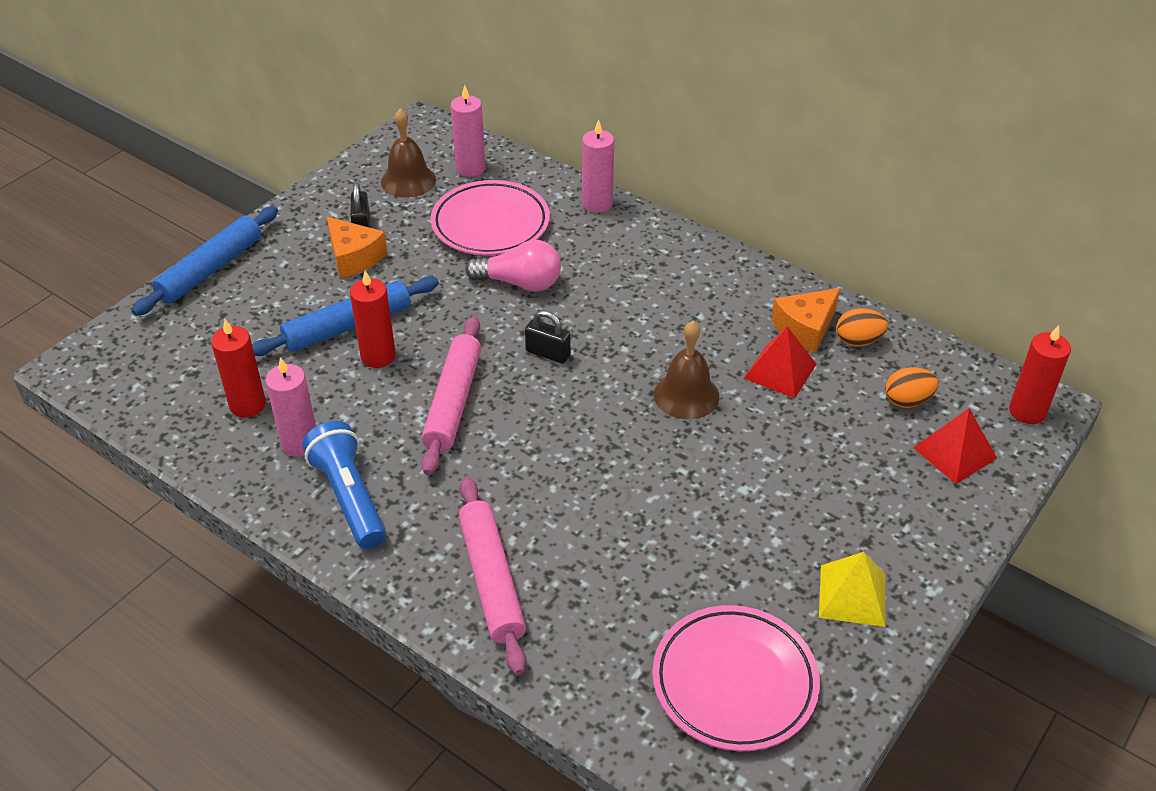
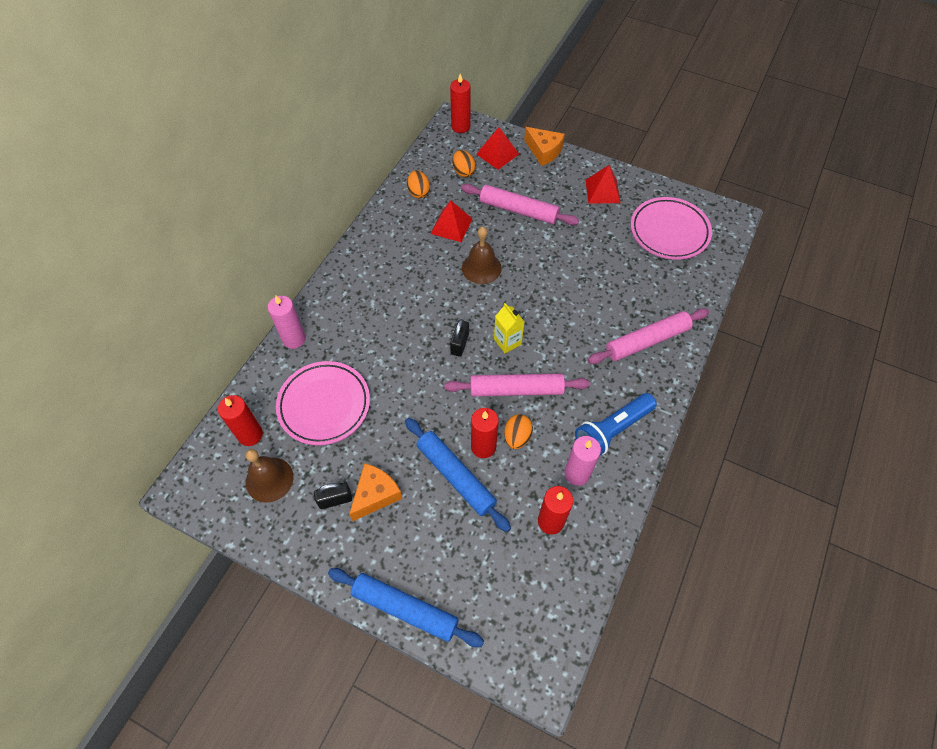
camera: 100 degrees left, 15 degrees up
pink candle [451,85,486,177] -> red candle [218,395,263,446]
pink light bulb [465,240,561,292] -> none
orange cheese [771,288,840,353] -> orange cheese moved to [524,127,565,166]
yellow pyramid [819,552,885,627] -> red pyramid [586,165,620,203]
none -> pink rolling pin [461,184,579,225]
none -> yellow carton [494,303,524,353]
none -> orange egg [504,414,533,449]

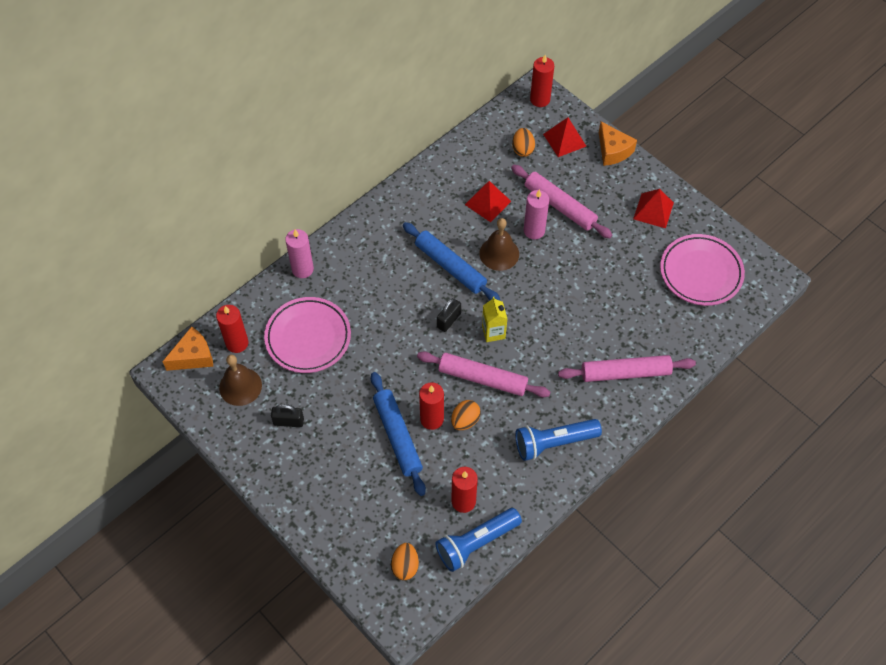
camera: 20 degrees right, 0 degrees up
blue rolling pin [328,568,484,647] -> blue rolling pin moved to [403,222,500,301]
orange cheese [349,463,402,521] -> orange cheese moved to [162,326,213,371]
orange egg [407,170,430,198] -> orange egg moved to [391,543,419,580]
pink candle [564,436,601,486] -> pink candle moved to [524,190,549,239]
none -> blue flashlight [435,508,522,572]

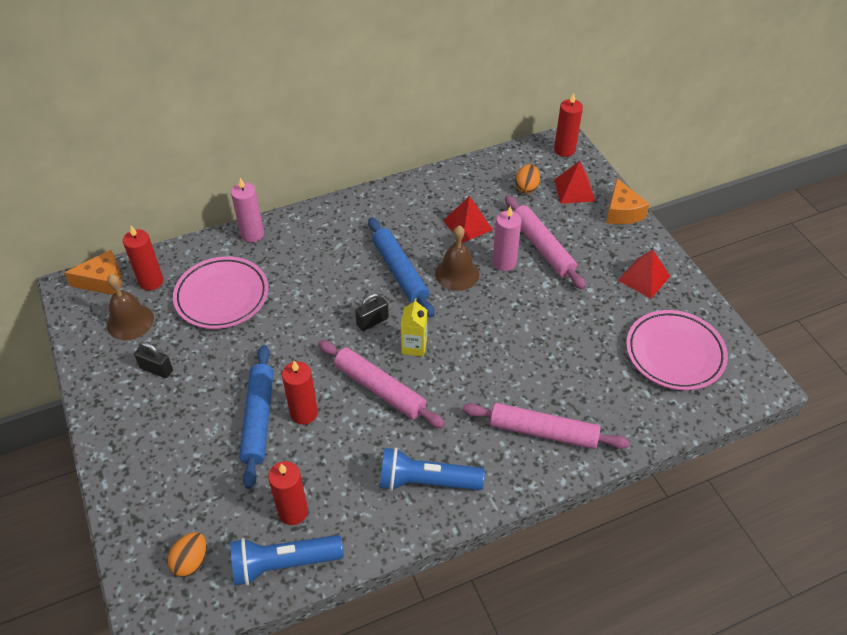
camera: 20 degrees right, 10 degrees down
orange egg [451,400,481,430] -> none

